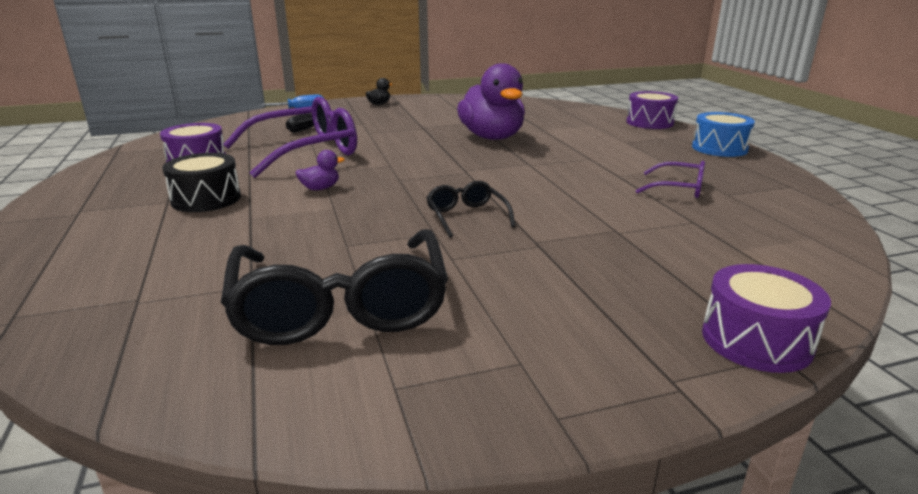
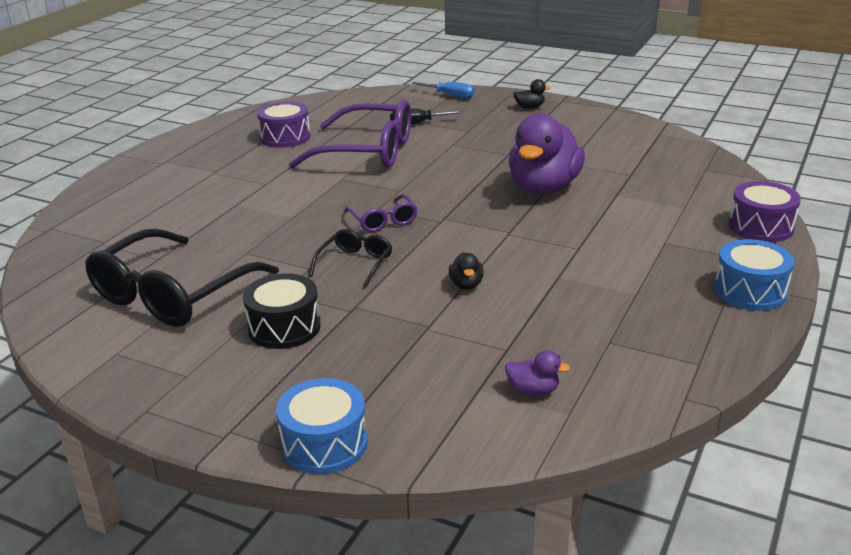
camera: 45 degrees right, 5 degrees up
black drum [162,153,241,212] -> black drum moved to [243,273,321,349]
purple duck [295,150,345,190] -> purple duck moved to [505,350,570,396]
purple glasses [636,161,705,198] -> purple glasses moved to [344,194,418,232]
purple drum [702,264,831,373] -> blue drum [276,378,368,474]
none -> black duck [449,252,484,290]

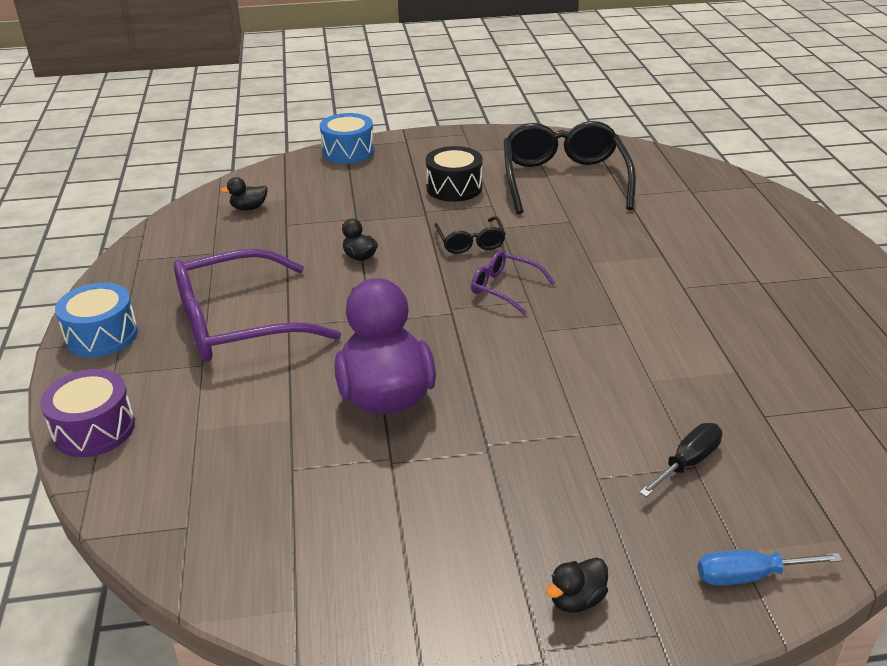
camera: 145 degrees right, 5 degrees up
purple drum [257,101,310,148] -> none
purple glasses [289,100,411,168] -> purple glasses moved to [174,248,341,362]
purple duck [505,350,570,396] -> black duck [220,177,268,211]

